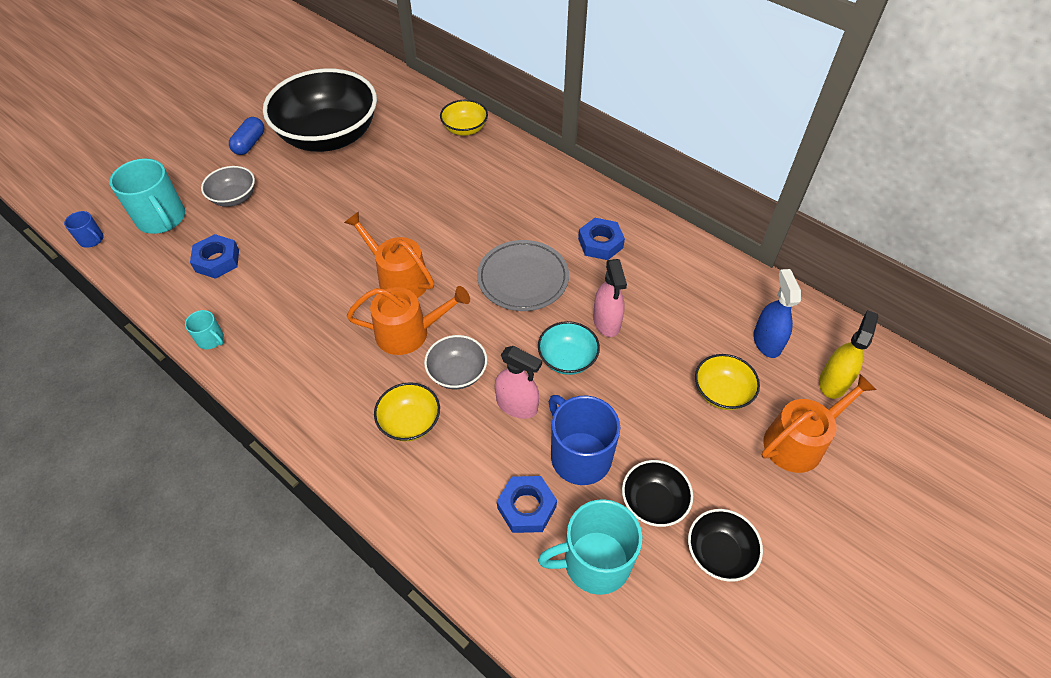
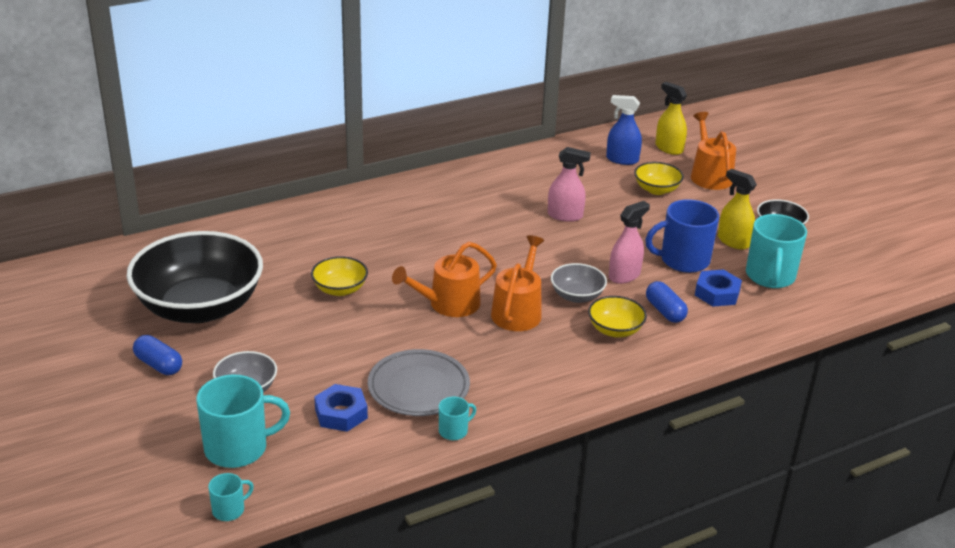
camera: 70 degrees left, 20 degrees down
blue mug [64,211,104,248] -> turquoise mug [208,473,254,521]
yellow bowl [440,100,488,136] -> yellow bowl moved to [311,256,368,296]
grey plate [477,240,569,311] -> grey plate moved to [368,349,470,416]
turquoise bowl [538,321,600,375] -> none
blue nut [578,218,625,260] -> none
black bowl [622,460,693,527] -> yellow spray bottle [718,169,757,249]
none -> blue capsule [646,281,688,323]

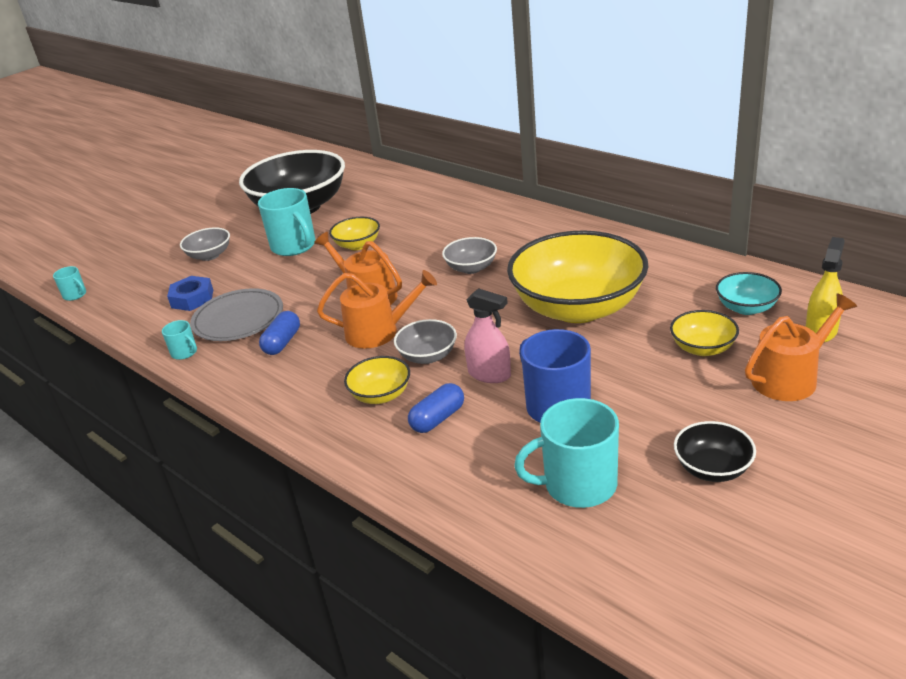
camera: 75 degrees right, 0 degrees up
blue capsule [133,335,182,375] -> blue capsule moved to [259,311,300,355]
turquoise mug [196,374,290,468] -> turquoise mug moved to [258,188,316,256]
pink spray bottle [548,147,591,222] -> yellow bowl [507,230,649,323]
blue spray bottle [606,95,642,165] -> turquoise bowl [716,272,782,315]
blue nut [695,269,742,307] -> none
yellow spray bottle [718,169,757,249] -> none
none -> grey bowl [442,237,497,274]

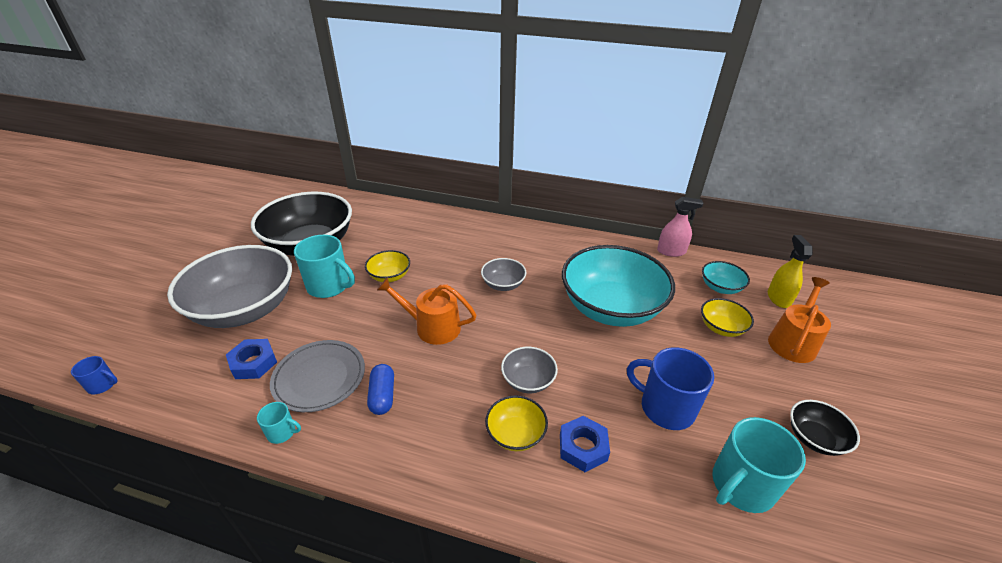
camera: 30 degrees left, 5 degrees up
turquoise mug [53,266,86,301] -> blue mug [71,356,118,394]
grey bowl [180,227,230,261] -> grey bowl [167,245,292,328], size x2.26
orange watering can [317,270,437,349] -> none
blue capsule [408,383,464,433] -> blue nut [560,416,610,472]
pink spray bottle [465,288,511,383] -> pink spray bottle moved to [657,197,703,257]
yellow bowl [507,230,649,323] -> turquoise bowl [562,245,675,327]

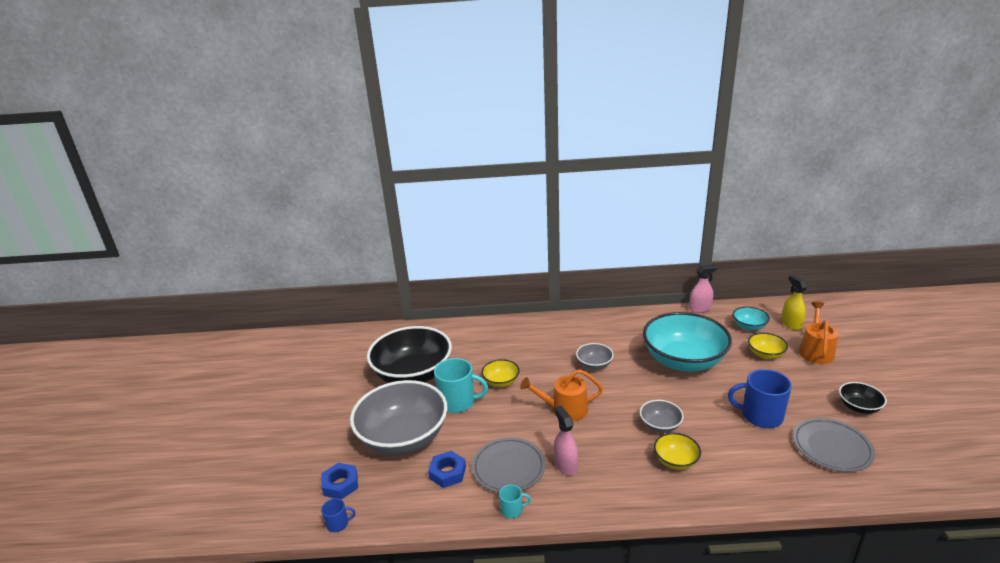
camera: 15 degrees left, 10 degrees down
blue capsule [367,364,394,415] -> pink spray bottle [554,405,578,476]
blue nut [560,416,610,472] -> blue nut moved to [322,463,358,500]
turquoise mug [712,417,806,513] -> grey plate [793,418,875,472]

